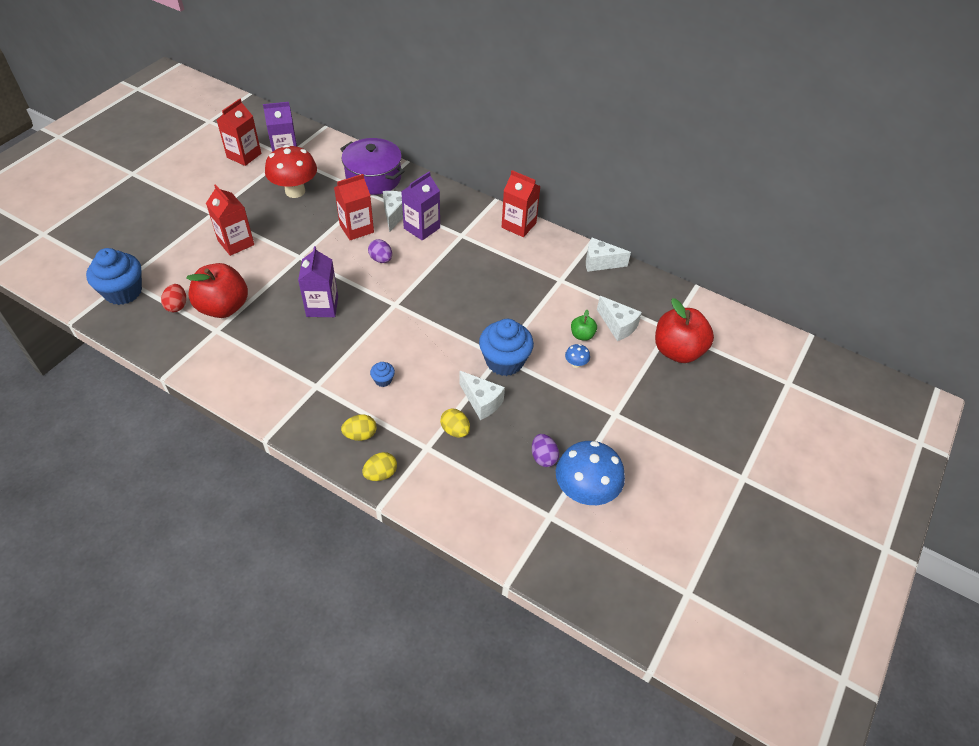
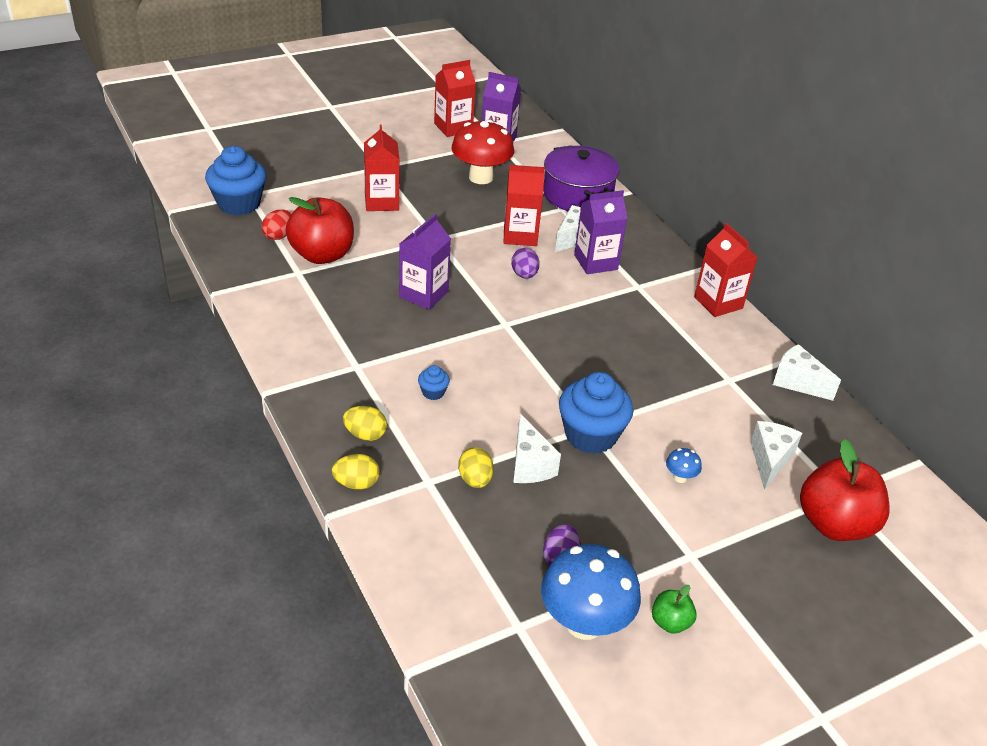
camera: 30 degrees right, 10 degrees down
green apple [571,310,597,341] -> green apple moved to [652,585,697,634]
white cheese [597,296,642,341] -> white cheese turned 150 degrees counterclockwise [751,421,802,490]

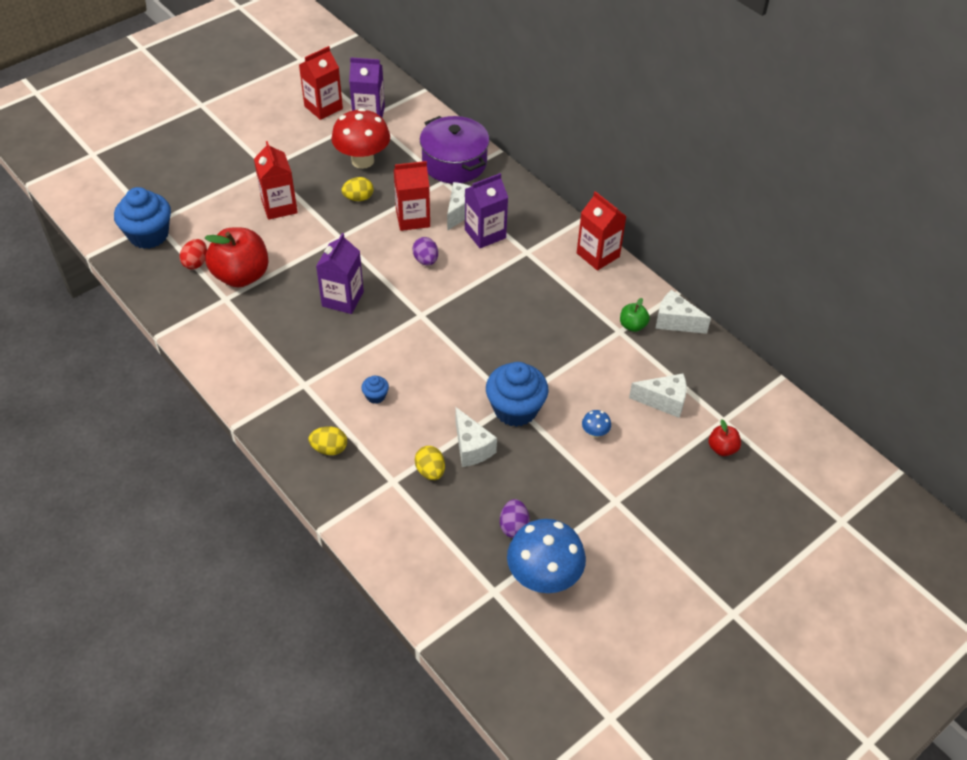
camera: 10 degrees left, 10 degrees up
yellow egg [332,454,380,490] -> yellow egg moved to [341,177,373,201]
green apple [652,585,697,634] -> green apple moved to [620,298,650,332]
white cheese [751,421,802,490] -> white cheese turned 90 degrees clockwise [629,373,687,418]
red apple [800,439,890,541] -> red apple [709,420,741,456], size x0.47

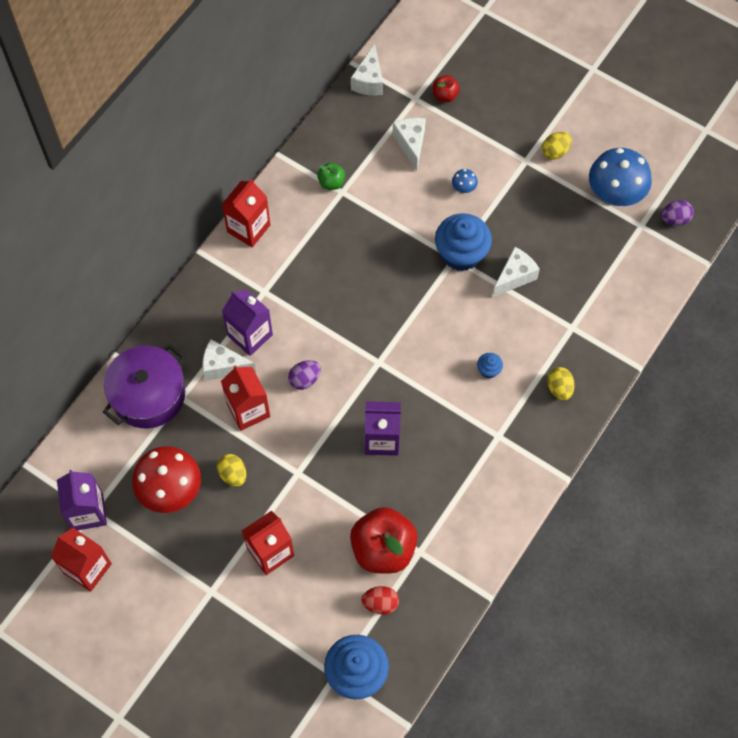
camera: 105 degrees left, 15 degrees up
yellow egg [415,446,445,480] -> yellow egg moved to [542,132,572,160]
purple egg [500,499,530,538] -> purple egg moved to [661,200,694,226]
white cheese [656,290,711,334] -> white cheese moved to [351,44,383,95]

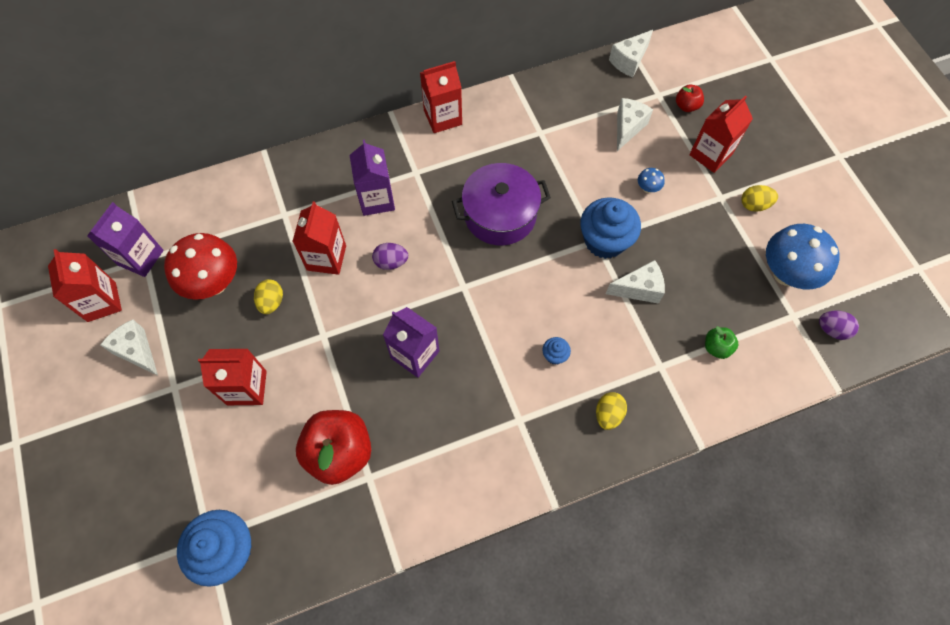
camera: 35 degrees right, 0 degrees up
purple pot [103,344,185,428] -> purple pot moved to [452,163,551,246]
white cheese [202,339,256,381] -> white cheese moved to [100,320,158,376]
green apple [317,163,345,190] -> green apple moved to [705,326,739,359]
red egg [361,586,399,615] -> none
none -> red carton [689,95,753,173]

